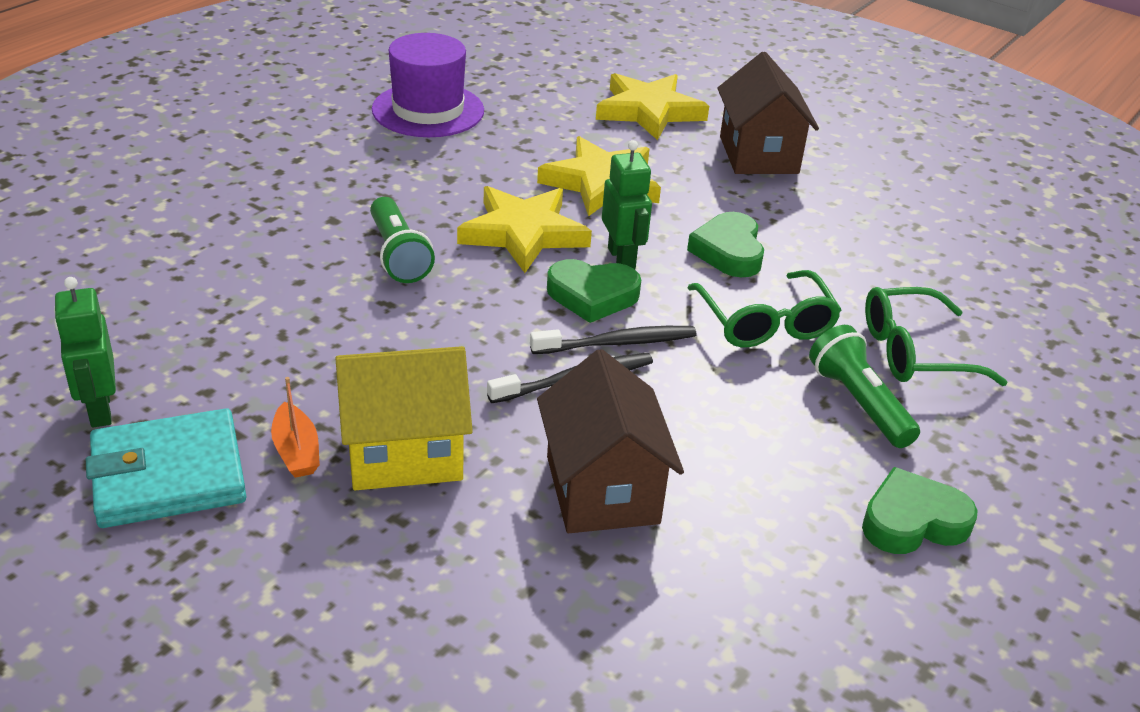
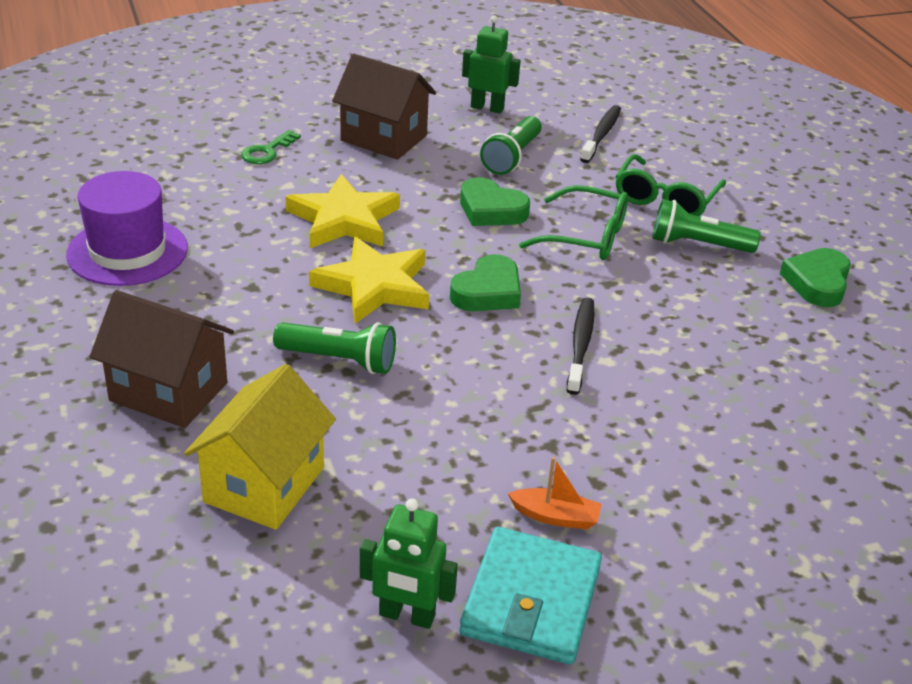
camera: 55 degrees left, 0 degrees up
yellow house [335,346,473,490] -> yellow house moved to [184,364,336,530]
black toothbrush [530,326,696,354] -> black toothbrush moved to [580,105,621,163]
brown house [537,349,684,533] -> brown house moved to [90,290,234,428]
yellow star [596,73,709,140] -> green key [241,130,301,164]
green robot [602,140,652,269] -> green robot moved to [462,15,521,113]
none -> green flashlight [480,116,542,175]

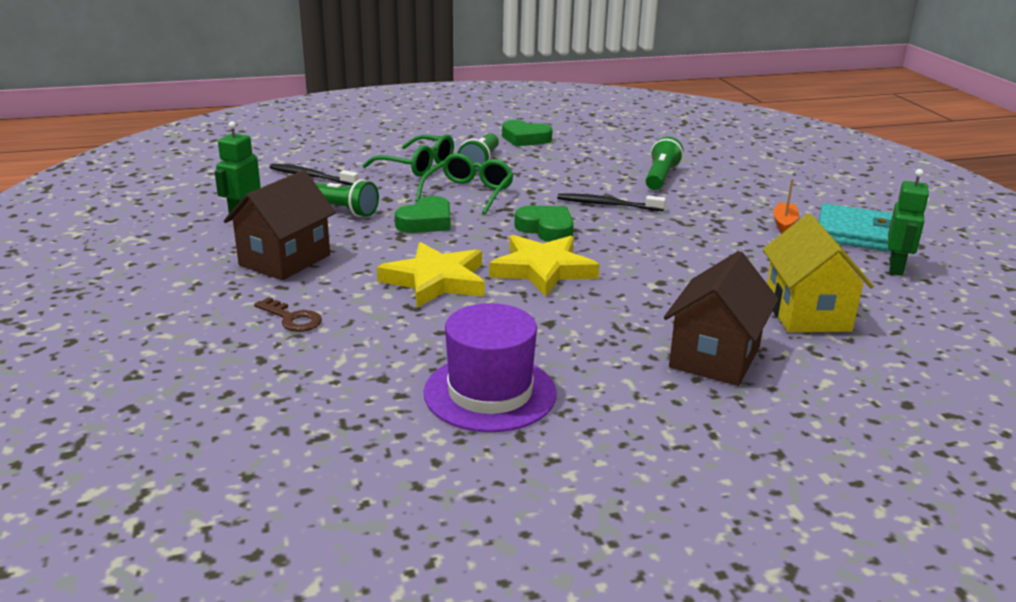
camera: 85 degrees left, 10 degrees down
yellow house [184,364,336,530] -> yellow house turned 60 degrees clockwise [763,213,874,332]
green key [241,130,301,164] -> brown key [254,297,322,332]
green flashlight [273,322,396,374] -> green flashlight moved to [645,137,683,190]

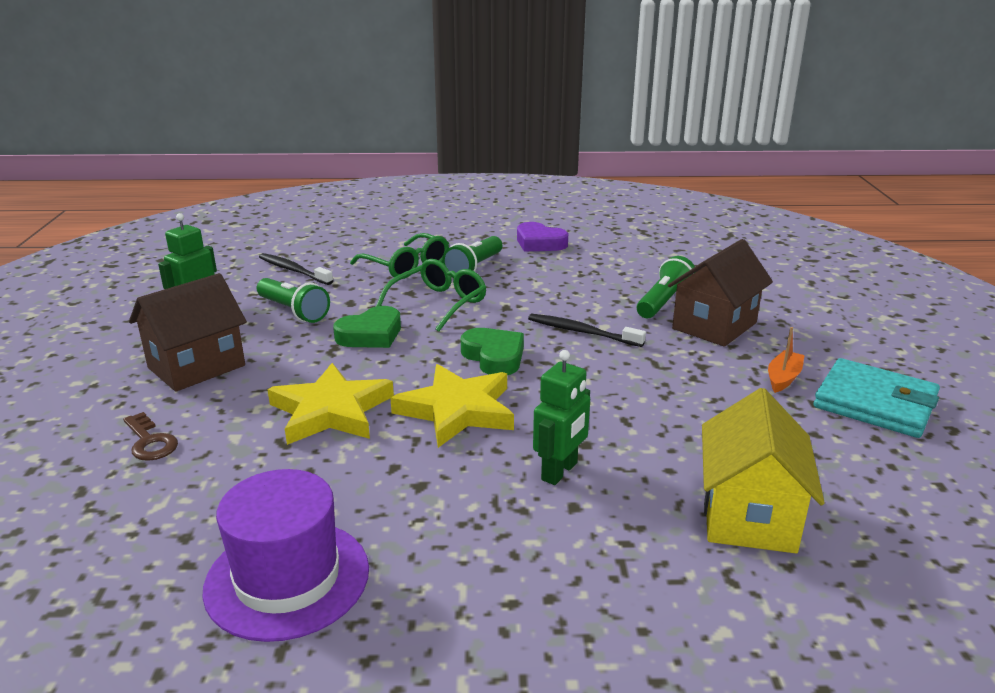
camera: 15 degrees right, 0 degrees up
green heart [502,120,553,146] -> purple heart [517,222,568,251]
brown house [664,251,779,386] -> brown house moved to [668,239,773,347]
green robot [888,169,929,276] -> green robot moved to [533,350,590,485]

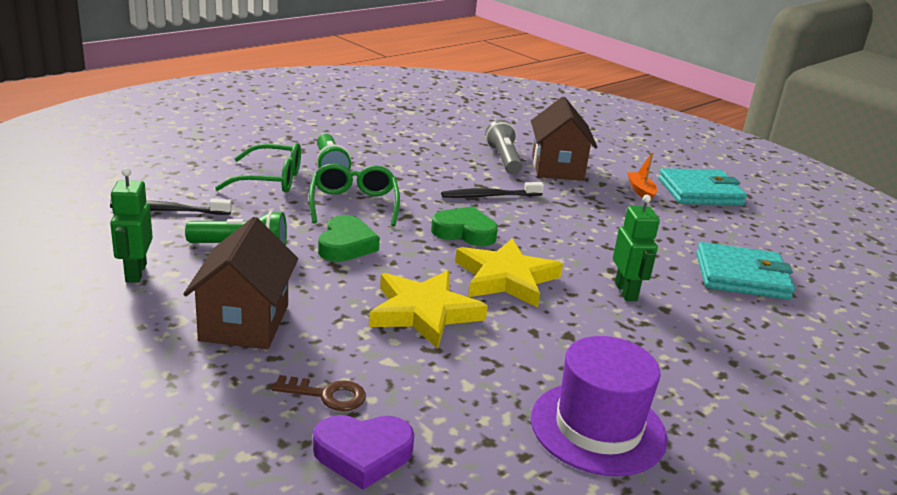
camera: 45 degrees left, 0 degrees up
purple heart [517,222,568,251] -> purple heart moved to [313,415,414,490]
green flashlight [637,256,695,318] -> grey flashlight [485,120,522,174]
yellow house [702,388,825,553] -> turquoise wallet [696,242,795,300]

